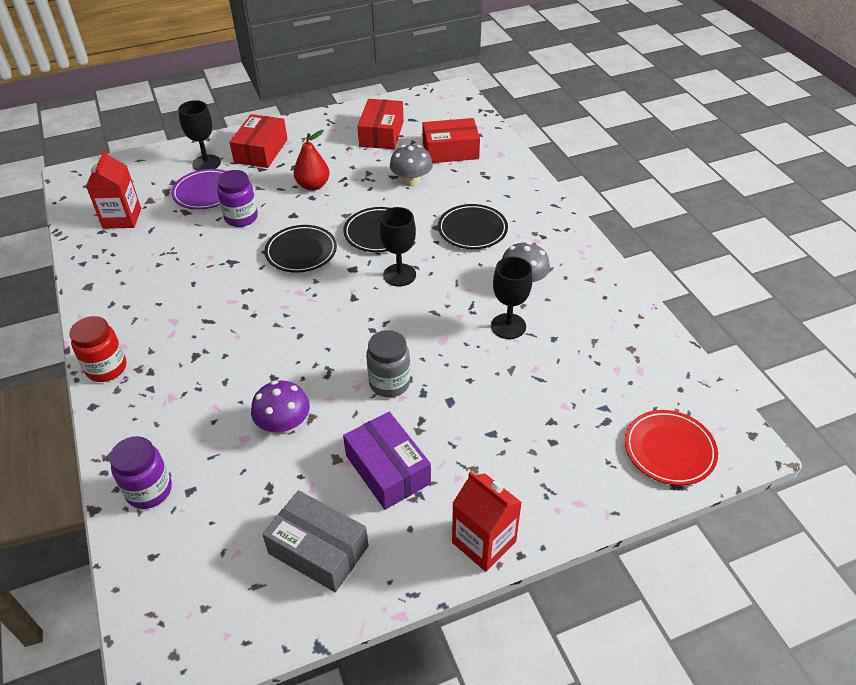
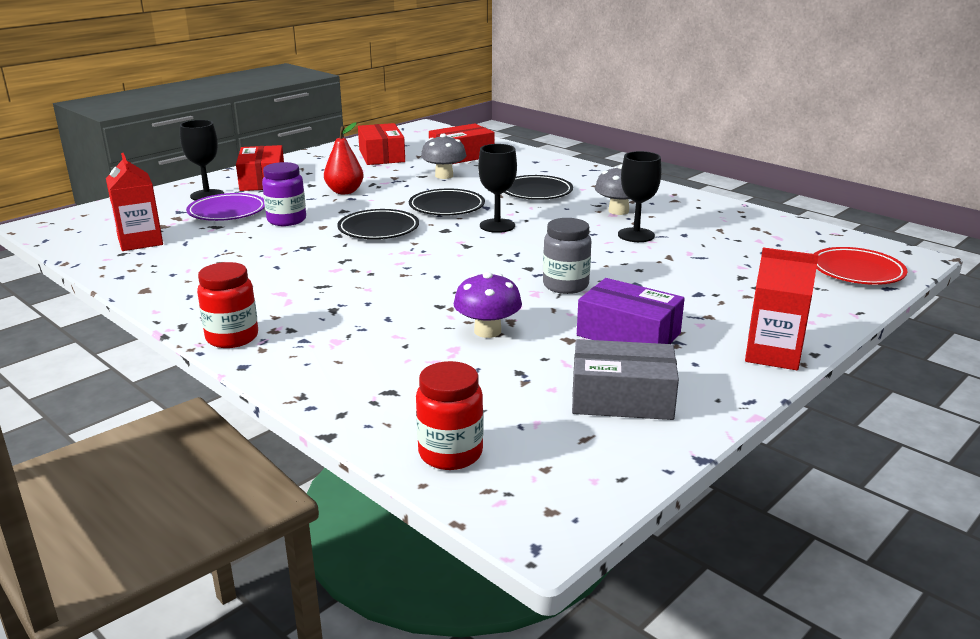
camera: 25 degrees left, 20 degrees down
purple jar [109,436,172,509] -> none
none -> red jar [416,361,483,470]

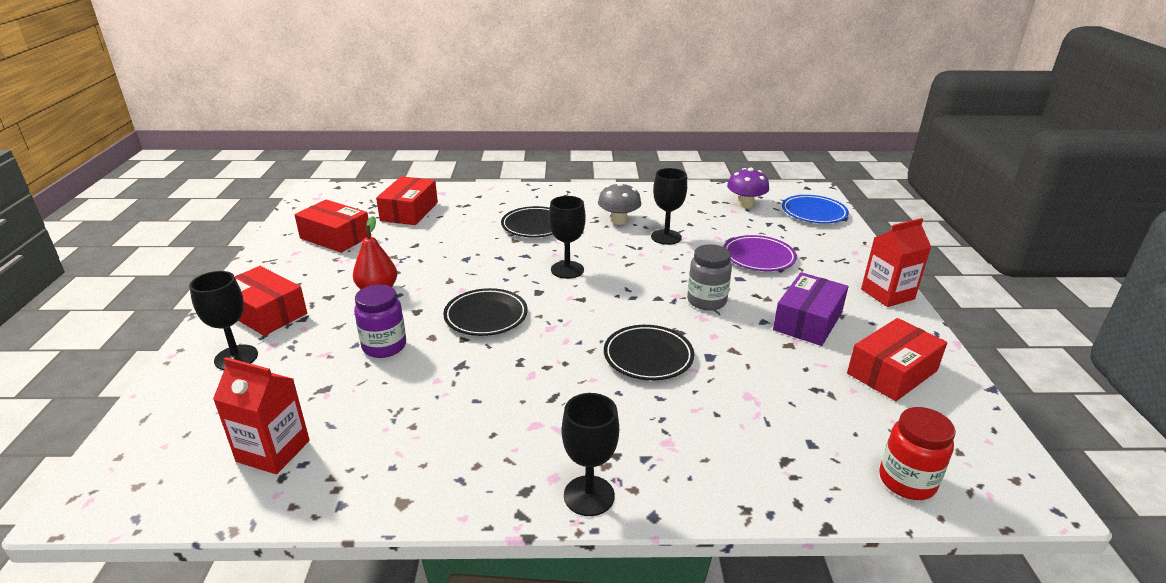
camera: 45 degrees left, 5 degrees up
purple plate [186,193,265,221] -> purple plate moved to [723,235,797,271]
red jar [197,262,258,348] -> black goblet [562,393,619,516]
black plate [409,188,485,215] -> black plate moved to [604,325,694,380]
grey mushroom [421,134,467,179] -> none
purple mushroom [453,272,522,338] -> purple mushroom moved to [727,167,769,208]
grey box [572,339,679,420] -> red box [847,318,947,401]
purple box [577,278,685,344] -> purple box turned 45 degrees counterclockwise [773,272,848,346]
red plate [814,247,907,285] -> blue plate [782,195,849,223]

